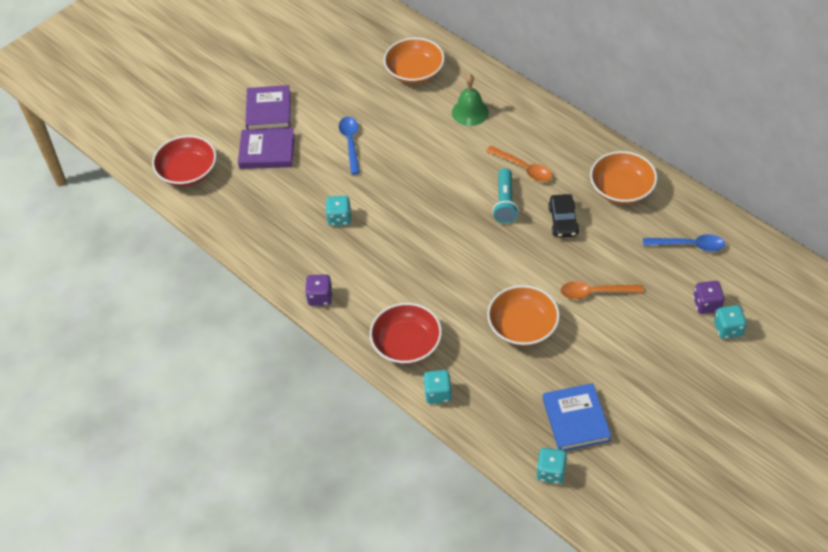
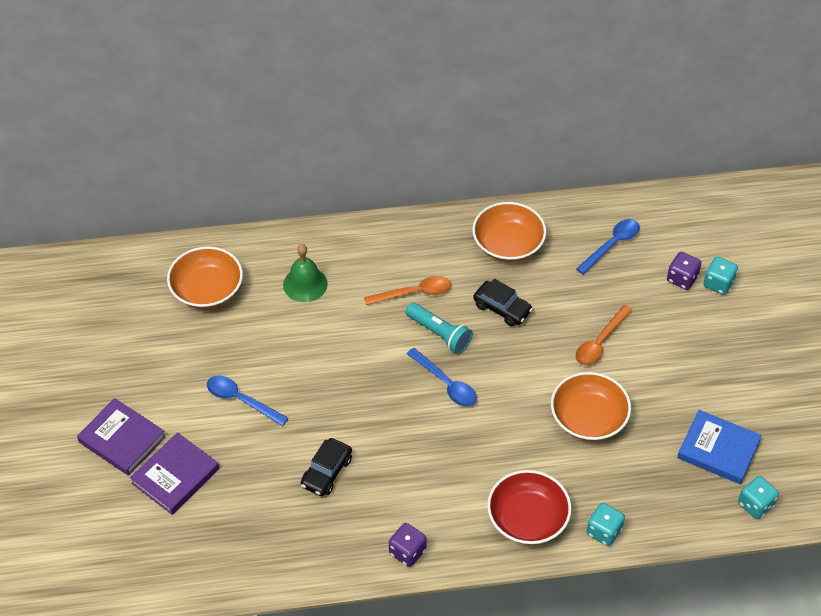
camera: 55 degrees left, 0 degrees up
red bowl [152,135,216,186] -> none
turquoise dice [326,196,351,226] -> black car [301,438,352,496]
none -> blue spoon [407,348,477,407]

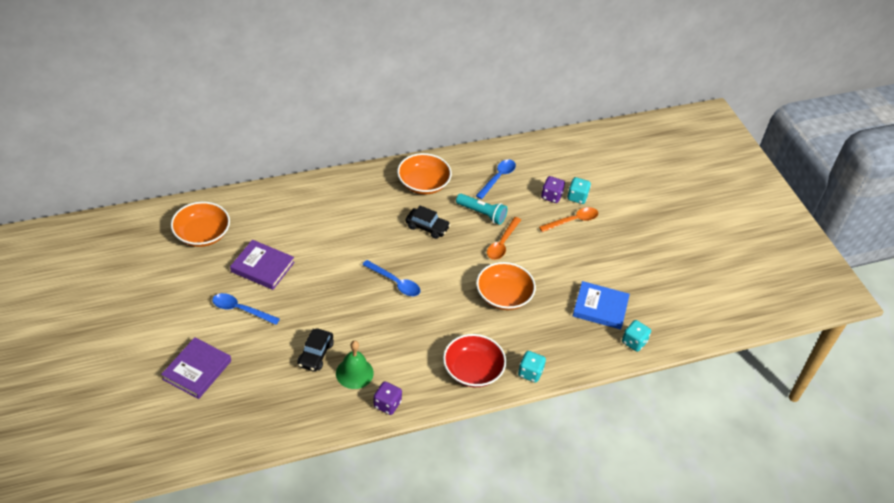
camera: 15 degrees left, 5 degrees down
purple book [77,398,166,476] -> purple book moved to [230,240,294,290]
green bell [283,244,328,302] -> green bell moved to [336,341,374,389]
orange spoon [364,276,451,305] -> orange spoon moved to [539,207,598,232]
turquoise flashlight [406,303,473,354] -> turquoise flashlight moved to [456,194,508,225]

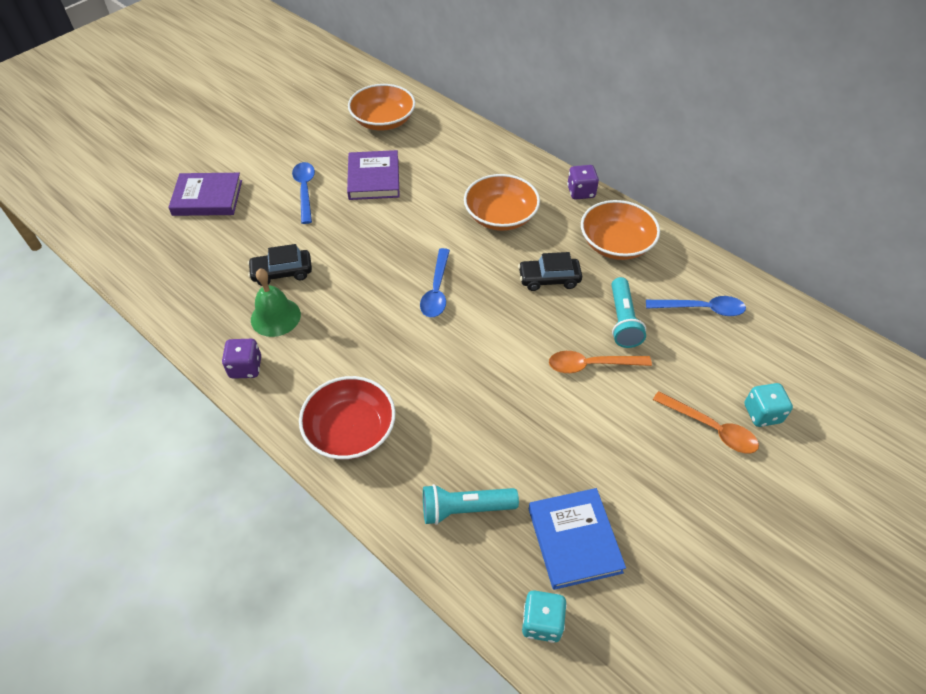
camera: 65 degrees right, 5 degrees up
black car [406,206,450,239] -> black car turned 90 degrees clockwise [518,252,582,291]
orange bowl [476,262,536,310] -> orange bowl moved to [464,174,540,231]
turquoise dice [518,351,546,383] -> none
purple dice [541,176,565,203] -> purple dice moved to [567,165,599,199]
none -> turquoise flashlight [423,484,519,525]

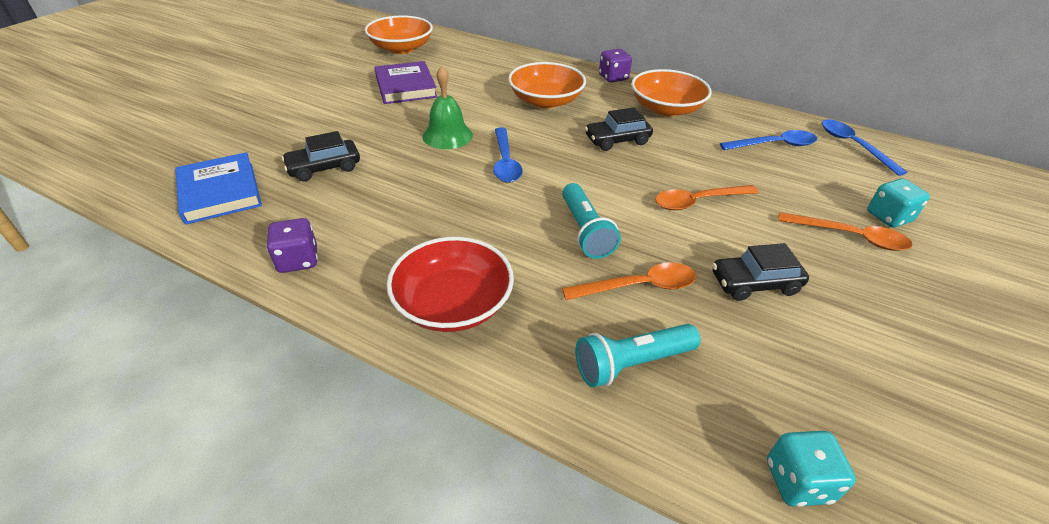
camera: 15 degrees left, 10 degrees down
purple book [168,173,242,216] -> none
green bell [251,269,301,337] -> green bell moved to [423,66,473,149]
blue spoon [292,162,315,224] -> blue spoon moved to [822,119,907,176]
blue book [529,488,626,590] -> blue book moved to [175,152,262,225]
turquoise flashlight [612,277,646,348] -> turquoise flashlight moved to [562,183,621,259]
none -> orange spoon [562,262,696,300]
none -> black car [712,243,809,301]

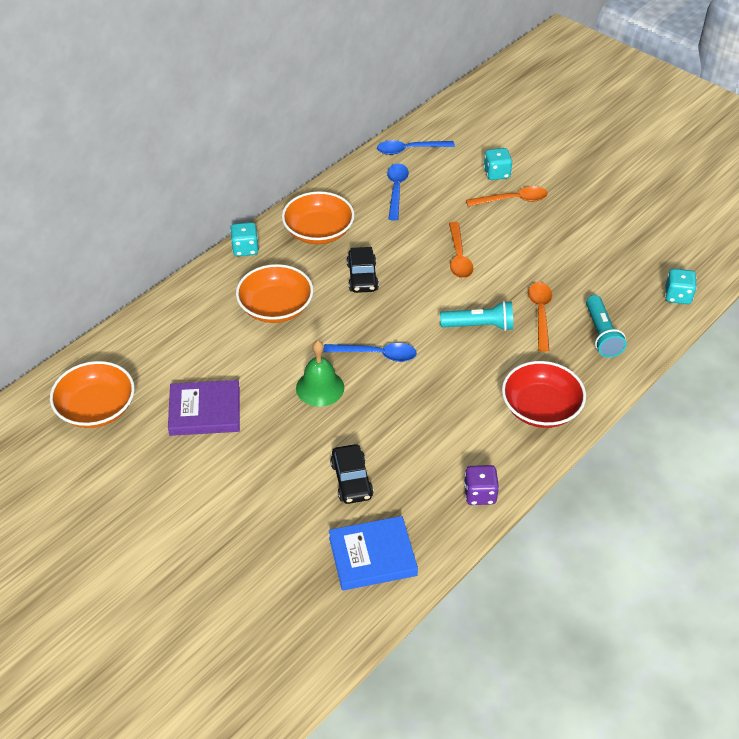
camera: 75 degrees left, 5 degrees up
purple dice [599,49,632,82] -> turquoise dice [230,222,259,256]
black car [712,243,809,301] -> none
orange spoon [778,212,913,251] -> orange spoon turned 45 degrees clockwise [466,186,548,206]

